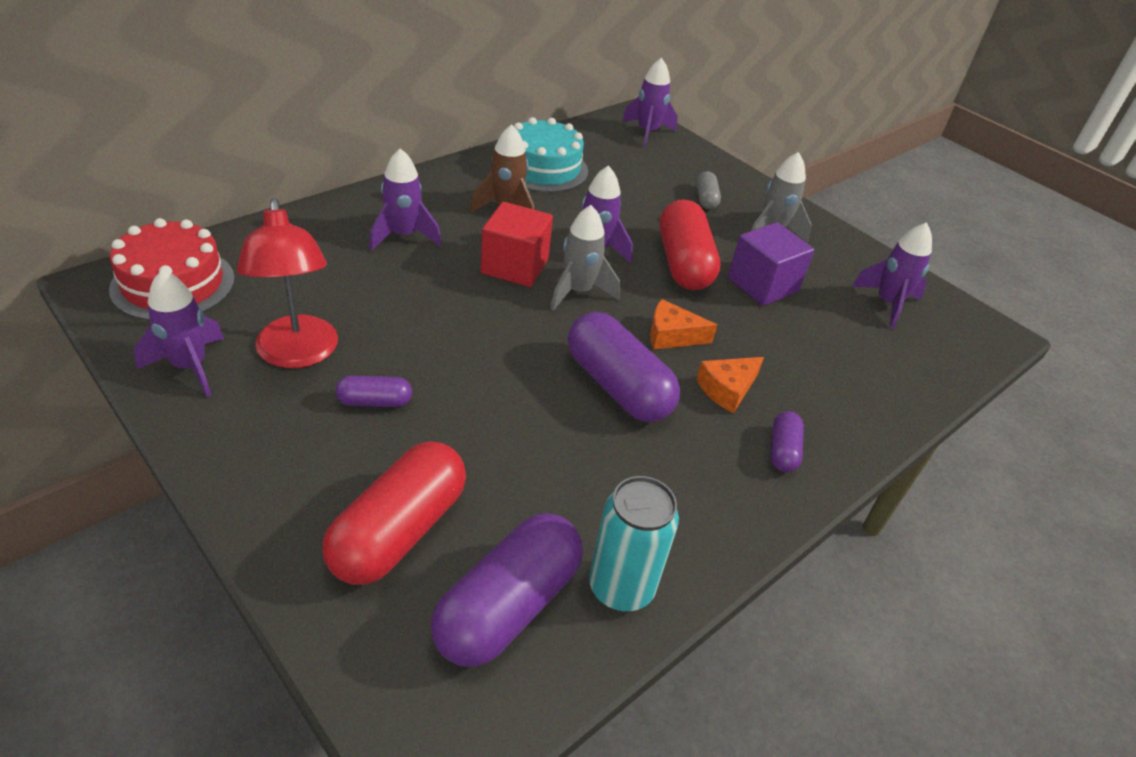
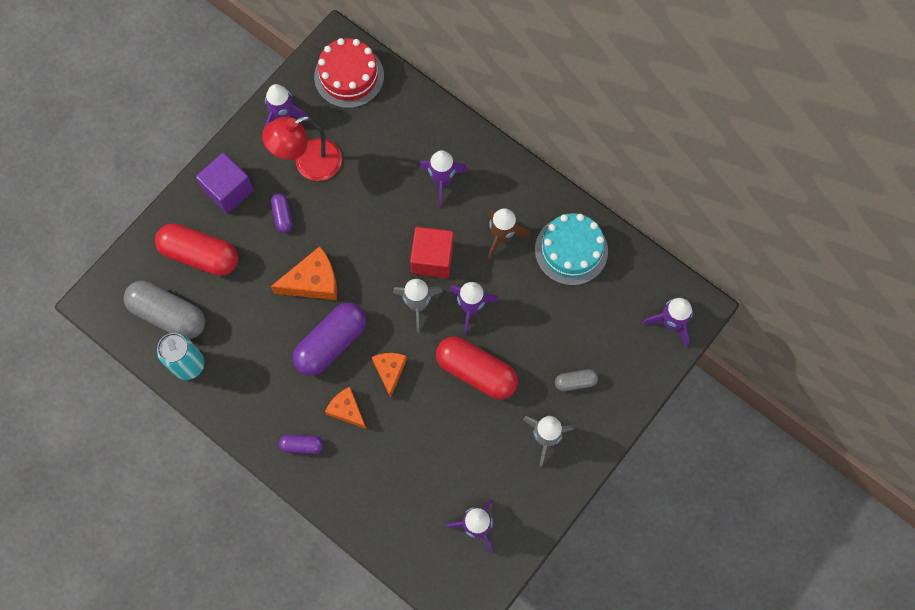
camera: 85 degrees right, 30 degrees up
purple capsule [431,513,583,667] -> grey capsule [124,281,205,339]
red capsule [659,199,720,290] -> red capsule turned 45 degrees clockwise [436,336,518,399]
purple cube [728,222,814,306] -> purple cube moved to [196,153,254,214]
none -> orange cheese [270,246,337,300]

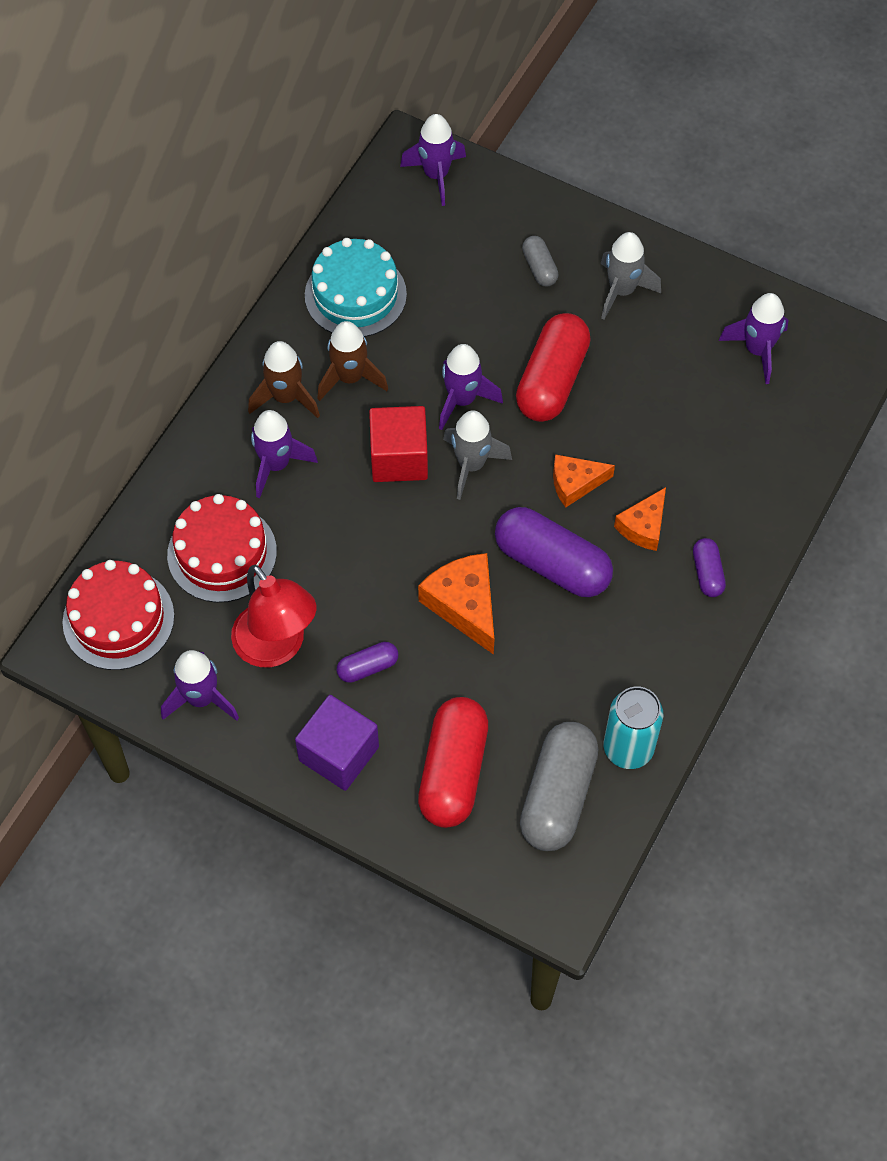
camera: 100 degrees left, 10 degrees down
none -> red cake [167,494,277,603]
none -> brown rocket [248,341,320,418]

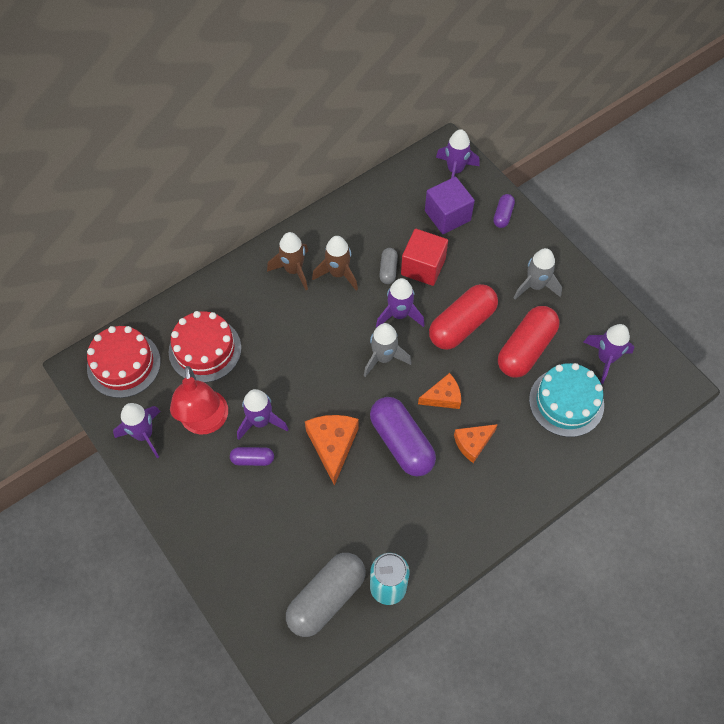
camera: 25 degrees right, 0 degrees up
purple rocket [251,410,318,498] -> purple rocket moved to [237,389,289,440]
purple cube [295,695,379,791] -> purple cube moved to [425,177,475,234]
turquoise cake [305,238,407,337] -> turquoise cake moved to [529,363,604,437]
red cube [369,406,428,482] -> red cube moved to [401,229,448,286]
red capsule [418,697,488,828] -> red capsule moved to [498,306,560,378]
grey capsule [522,236,558,287] -> grey capsule moved to [379,248,398,284]
orange cheese [553,454,615,507] -> orange cheese turned 150 degrees clockwise [418,373,461,409]
purple capsule [693,538,726,597] -> purple capsule moved to [493,194,515,228]

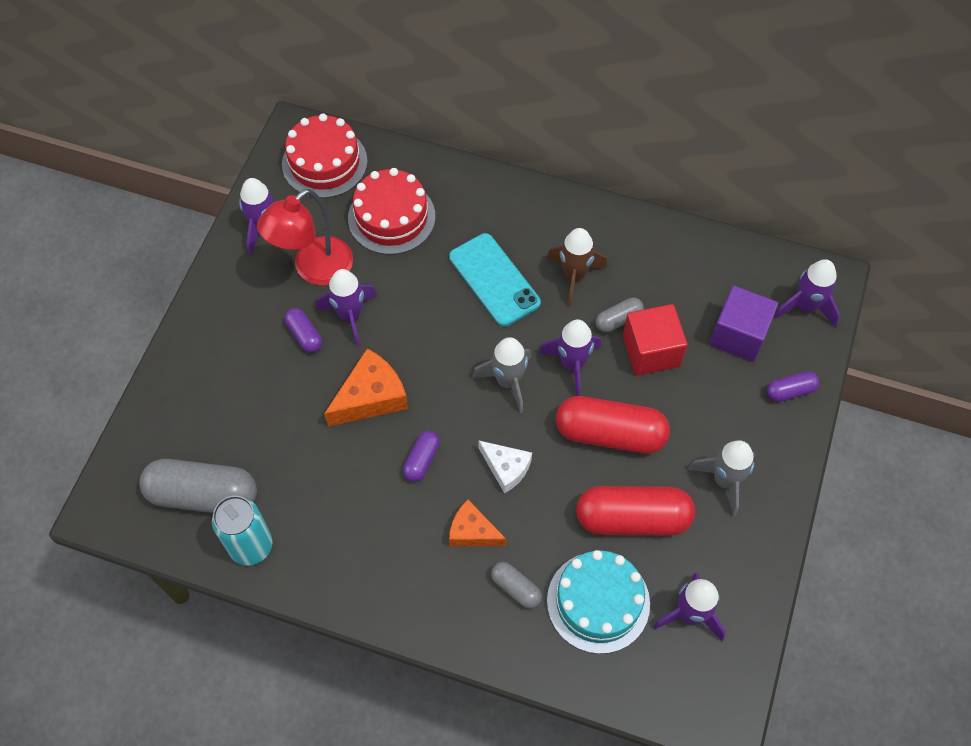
camera: 55 degrees right, 0 degrees up
brown rocket [267,232,308,290] -> none
purple capsule [370,397,436,477] -> purple capsule [403,430,440,482], size x0.49
orange cheese [418,373,461,409] -> white cheese [479,441,532,494]
none -> turquoise phone [449,233,541,327]
none -> grey capsule [491,562,542,609]

